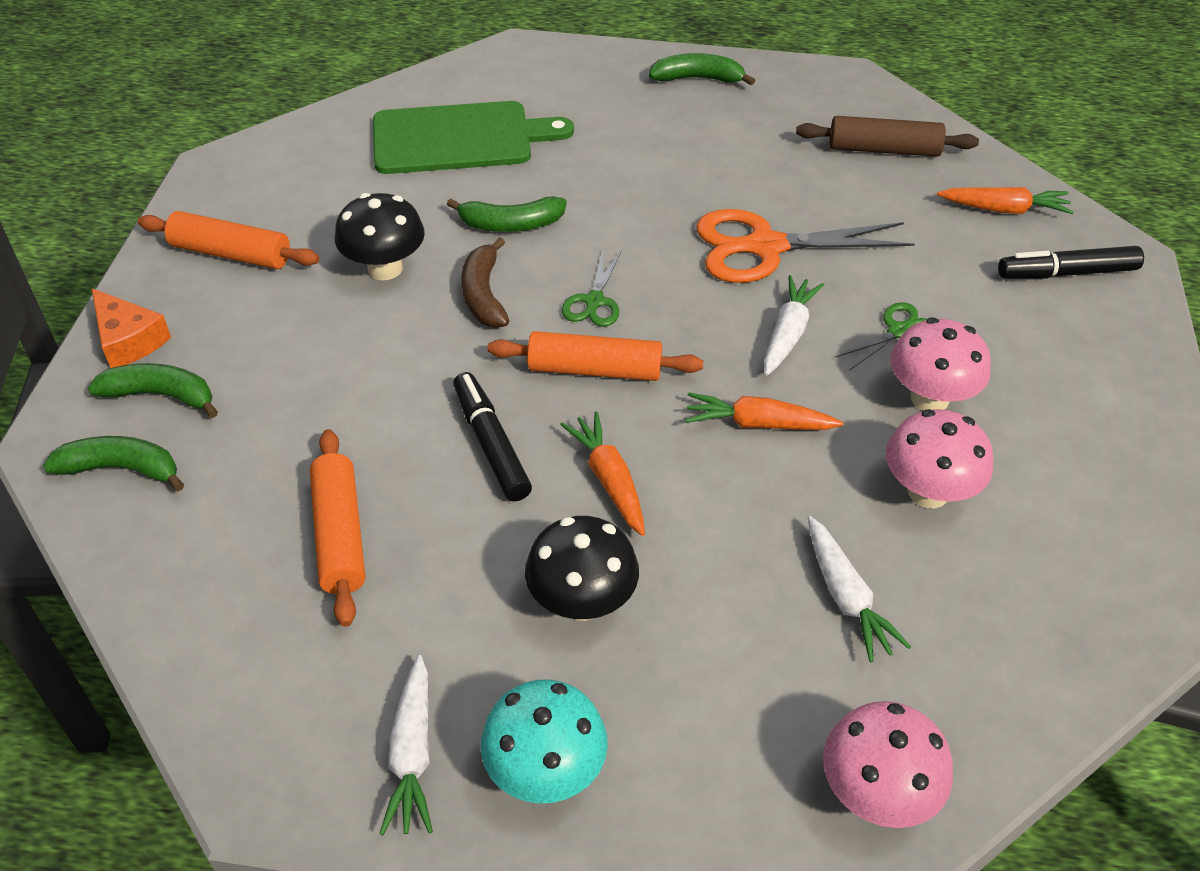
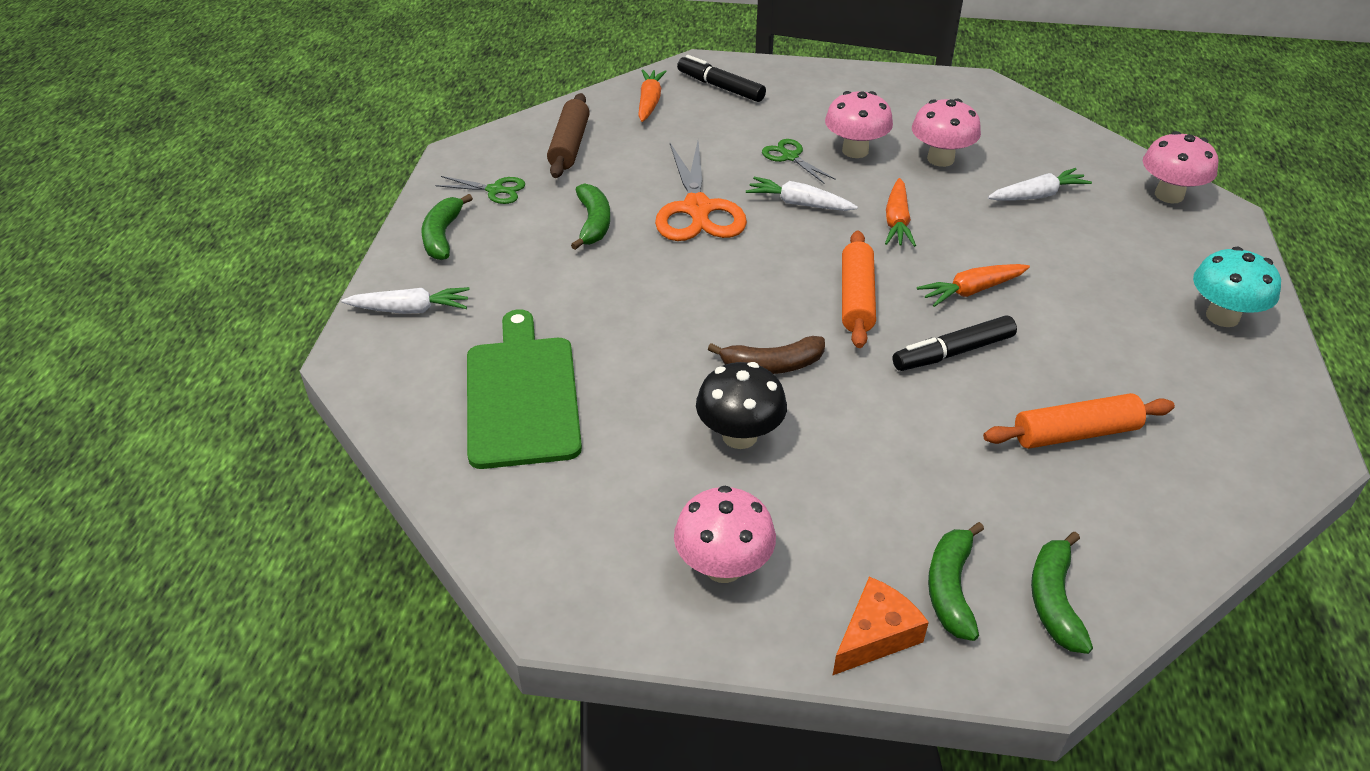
camera: 90 degrees left, 5 degrees down
orange rolling pin [138,211,319,269] -> pink mushroom [674,486,776,583]
white carrot [379,655,433,835] -> white carrot moved to [341,287,470,314]
green banana [447,196,567,232] -> green banana moved to [571,183,610,250]
black mushroom [525,516,639,621] -> none
green scissors [561,250,621,327] -> green scissors moved to [435,176,525,204]
black marker [998,246,1144,279] -> black marker turned 135 degrees clockwise [677,55,766,102]

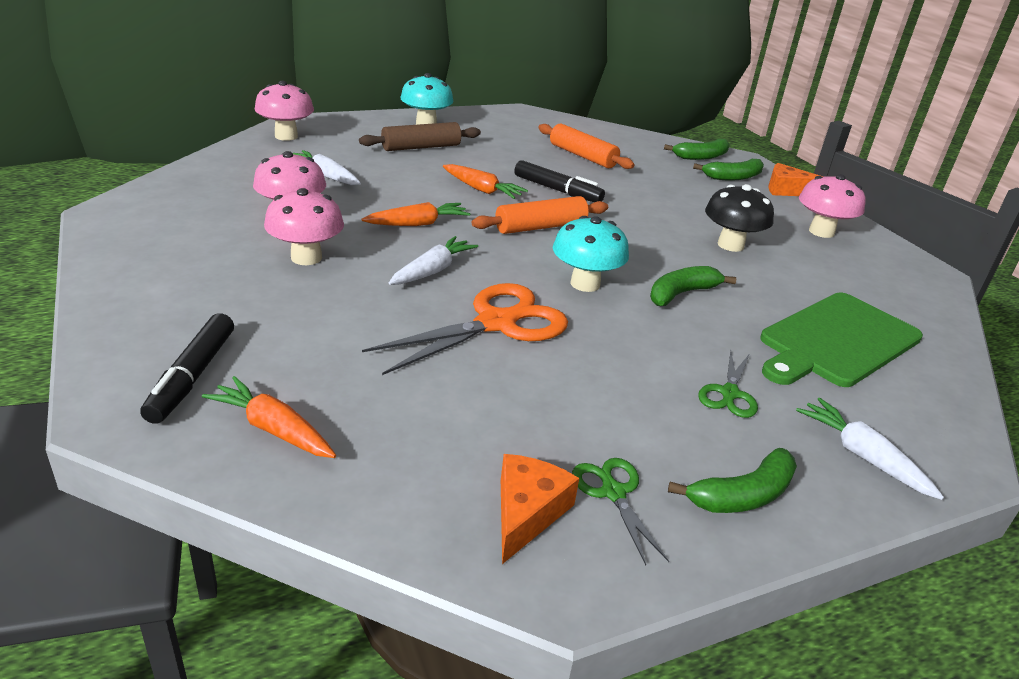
camera: 125 degrees left, 10 degrees down
brown rolling pin [547,93,590,178] -> brown rolling pin moved to [359,122,481,151]
green banana [571,183,610,250] -> green banana moved to [650,266,736,306]
orange carrot [638,69,667,122] -> orange carrot turned 60 degrees clockwise [202,376,336,458]
brown banana [708,336,825,374] -> none
white carrot [746,177,858,211] -> white carrot turned 135 degrees counterclockwise [389,236,478,285]
green scissors [762,139,836,184] -> green scissors moved to [698,351,758,418]
none -> orange cheese [501,454,579,564]
none -> turquoise mushroom [553,216,629,292]

